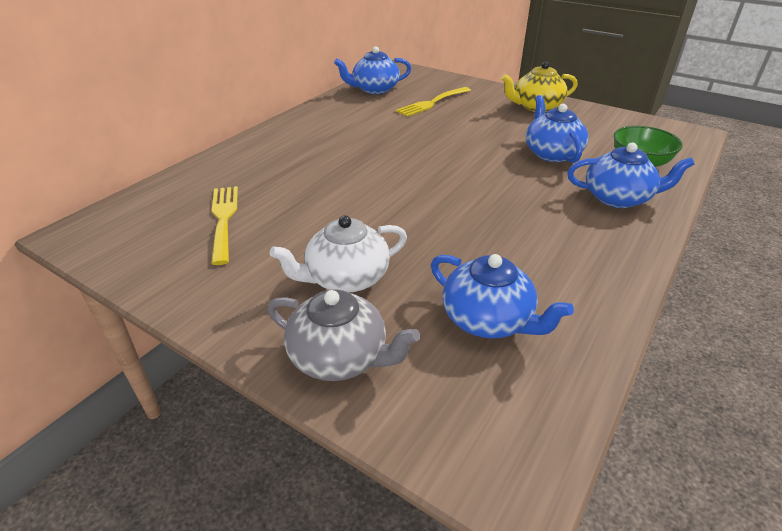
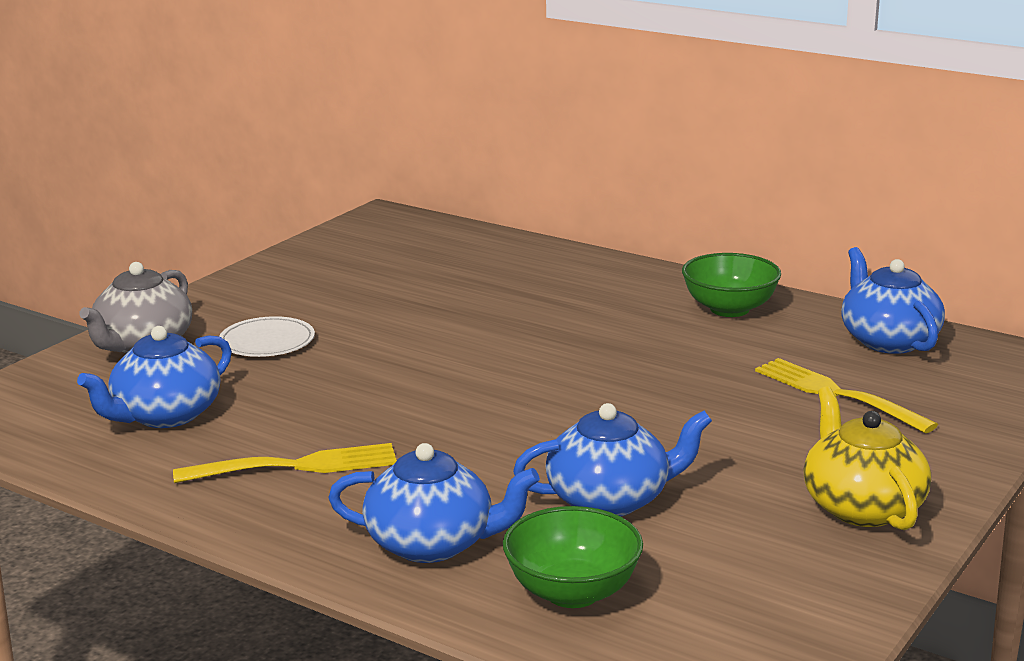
camera: 90 degrees right, 15 degrees down
yellow fork [211,186,238,265] -> yellow fork moved to [173,443,397,483]
white teapot [270,215,407,293] -> white plate [219,316,315,357]
blue teapot [567,143,694,208] -> blue teapot turned 90 degrees counterclockwise [328,443,540,563]
none -> green bowl [682,253,781,317]

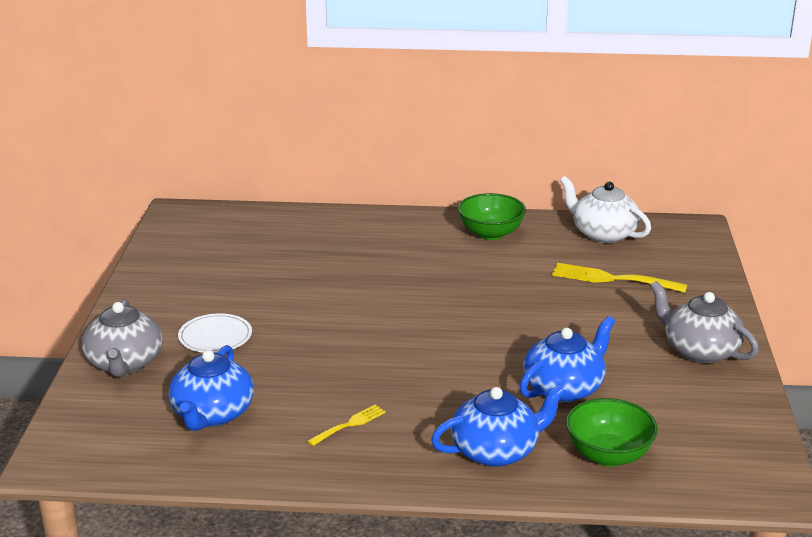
camera: 30 degrees left, 5 degrees up
yellow fork [173,443,397,483] -> yellow fork [307,405,386,446], size x0.57
yellow teapot [803,387,931,530] -> grey teapot [650,281,759,364]
blue teapot [841,247,945,354] -> white teapot [560,176,651,243]

